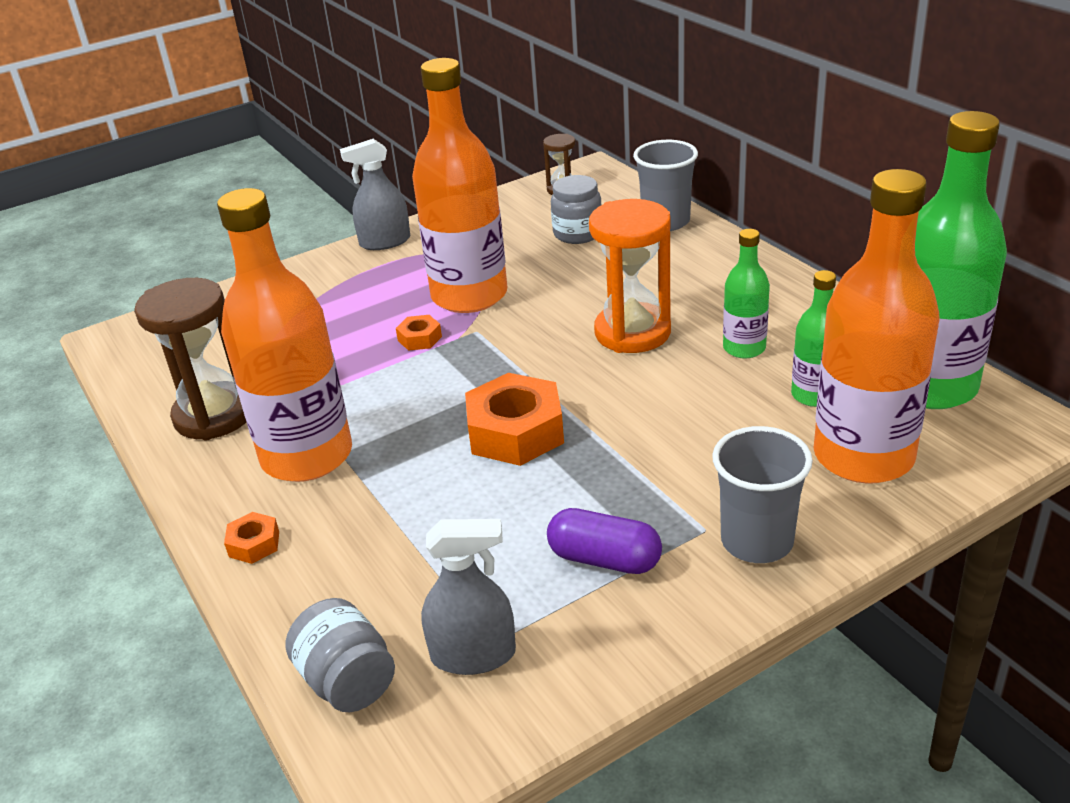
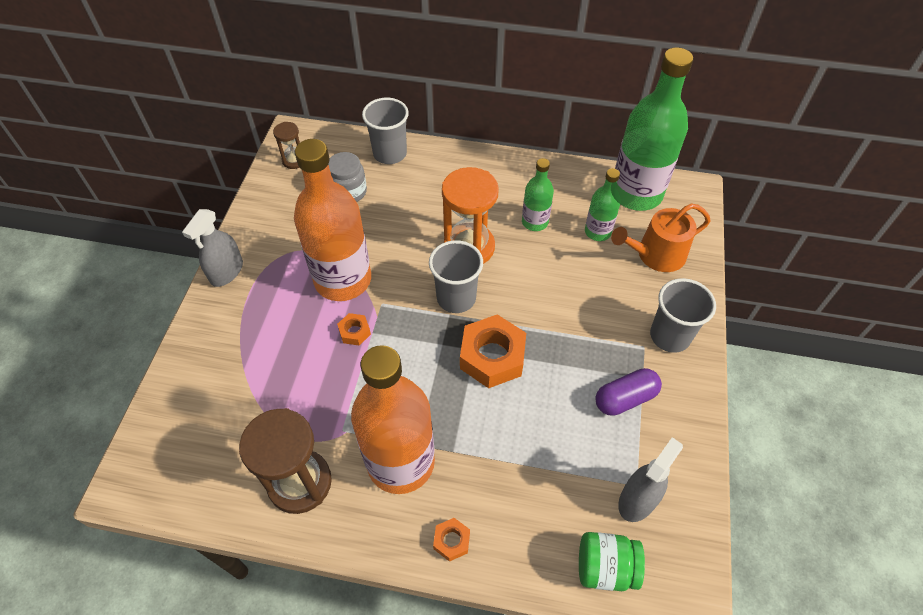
camera: 50 degrees left, 20 degrees up
grey jar [285,598,395,712] -> green jar [579,532,645,591]
orange bottle [814,169,939,484] -> orange watering can [611,203,711,272]
none -> grey cup [429,240,483,313]

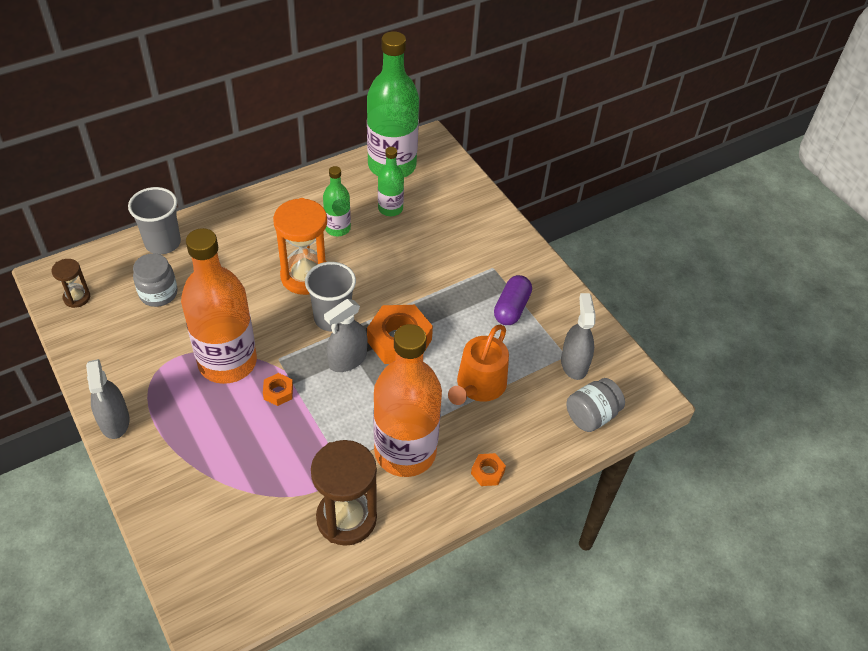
camera: 45 degrees left, 5 degrees down
green jar [579,532,645,591] -> grey jar [567,378,625,432]
orange watering can [611,203,711,272] -> orange watering can moved to [448,324,509,405]
grey cup [650,278,716,353] -> none
none -> grey spray bottle [324,299,367,372]

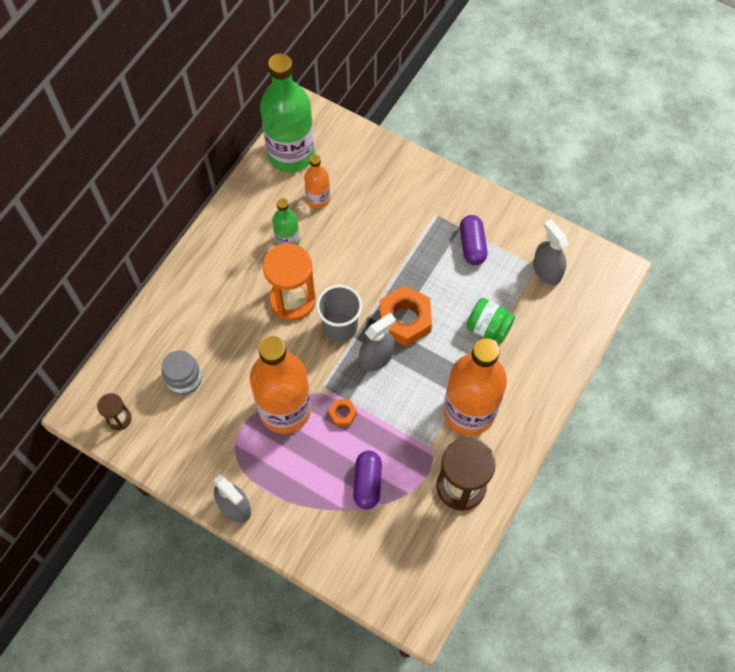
camera: 25 degrees left, 15 degrees up
grey cup [128,187,181,254] -> none
grey spray bottle [324,299,367,372] -> grey spray bottle turned 150 degrees counterclockwise [359,313,396,371]
green bottle [378,147,404,216] -> orange bottle [304,155,330,209]
orange watering can [448,324,509,405] -> green jar [467,298,515,343]
orange nut [471,453,506,486] -> none
grey jar [567,378,625,432] -> none
none -> purple capsule [353,451,382,509]

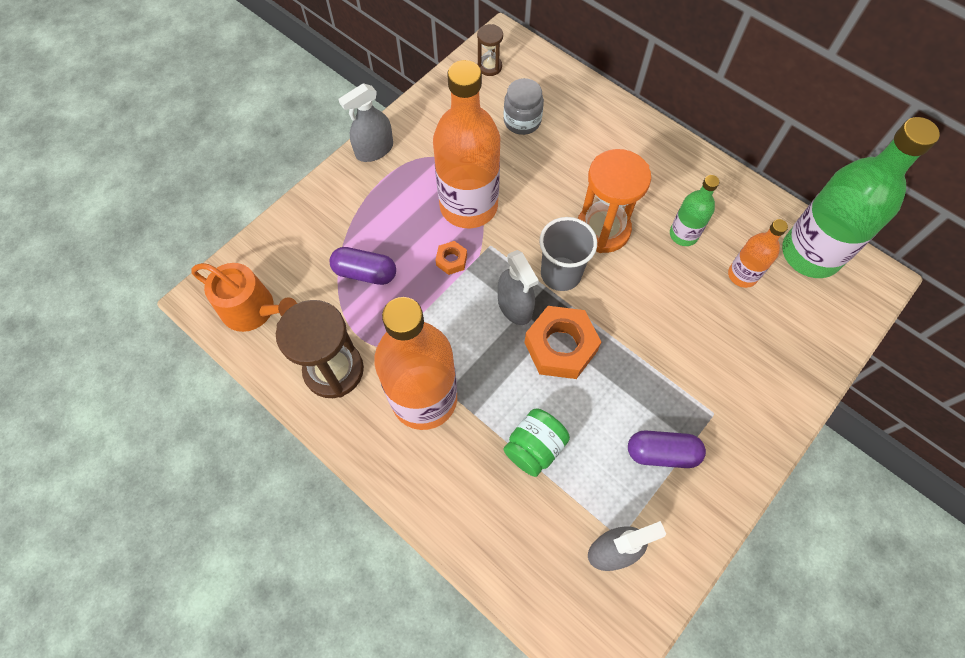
camera: 100 degrees right, 0 degrees up
none -> orange watering can [191,263,297,332]

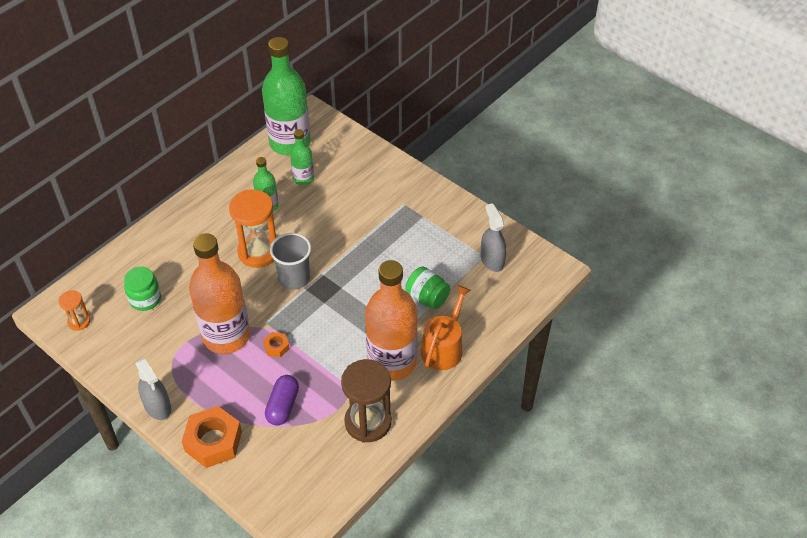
camera: 90 degrees left, 15 degrees down
orange watering can [191,263,297,332] -> orange watering can moved to [421,285,471,370]
brown hourglass [477,24,503,76] -> orange hourglass [59,290,90,331]
grey spray bottle [498,250,539,325] -> none
grey jar [503,78,544,135] -> green jar [124,267,161,311]
orange nut [524,306,601,379] -> orange nut moved to [182,406,242,468]
purple capsule [628,431,706,468] -> none
orange bottle [728,219,788,288] -> green bottle [290,129,314,186]

